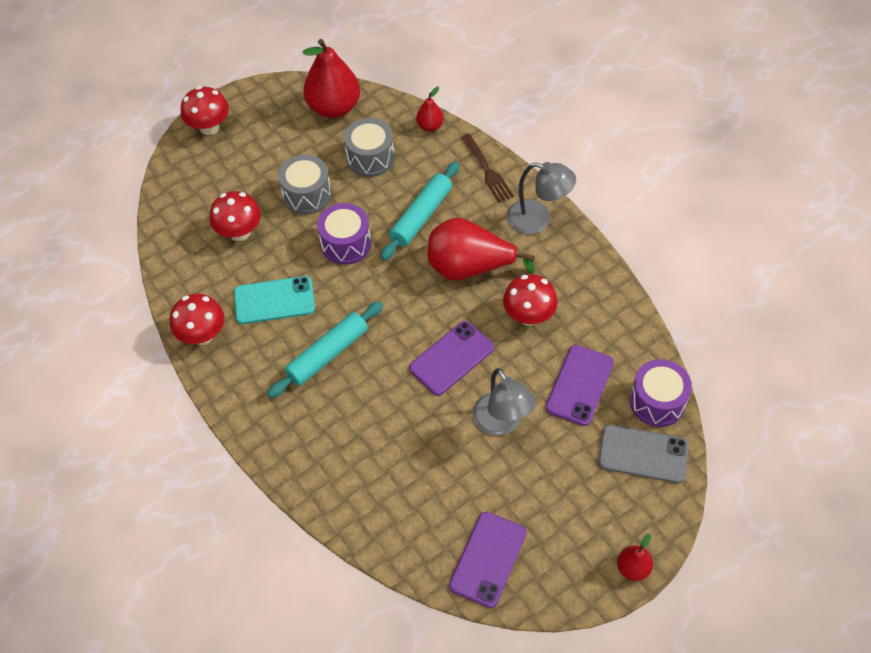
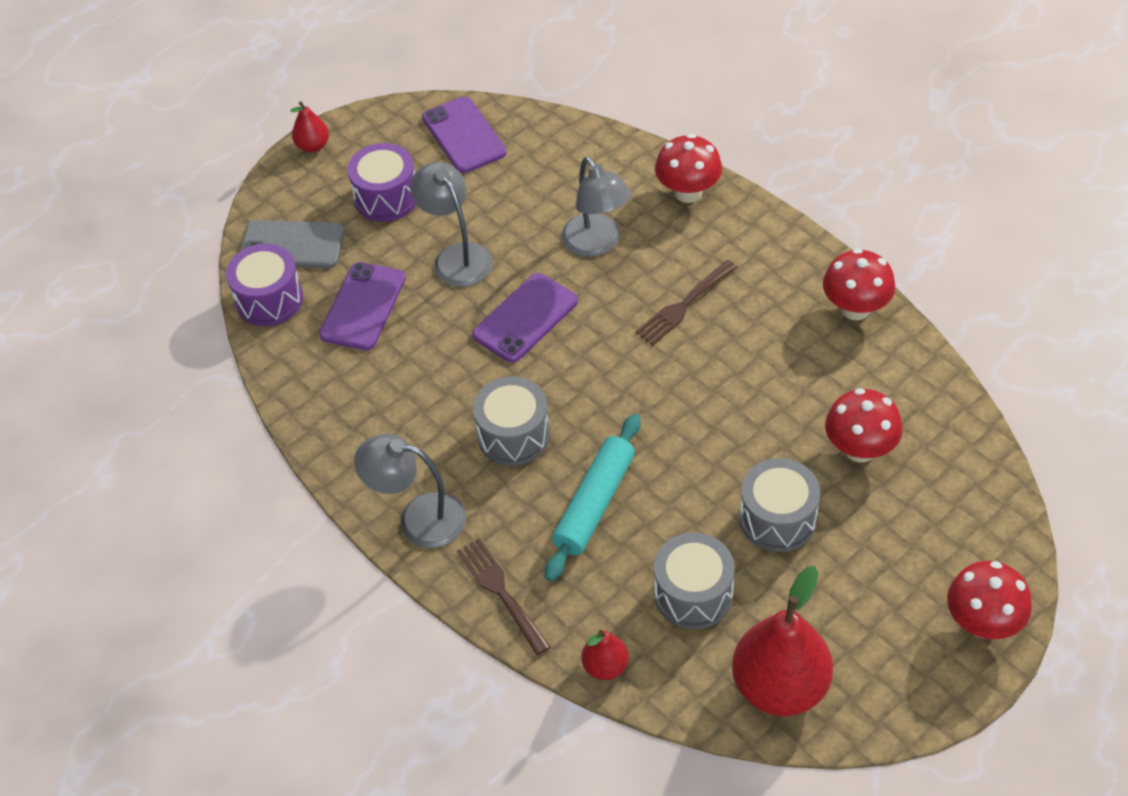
camera: 175 degrees right, 5 degrees down
turquoise phone [234,276,315,324] -> none
turquoise rolling pin [267,301,383,398] -> brown fork [635,260,738,345]
purple drum [317,203,371,265] -> purple drum moved to [347,143,416,222]
red pear [428,217,535,281] -> grey drum [473,376,550,466]
purple phone [449,512,526,608] -> purple phone turned 45 degrees counterclockwise [422,97,507,173]
red mushroom [503,274,558,326] -> red mushroom moved to [655,134,722,203]
none -> grey lamp [562,157,632,257]

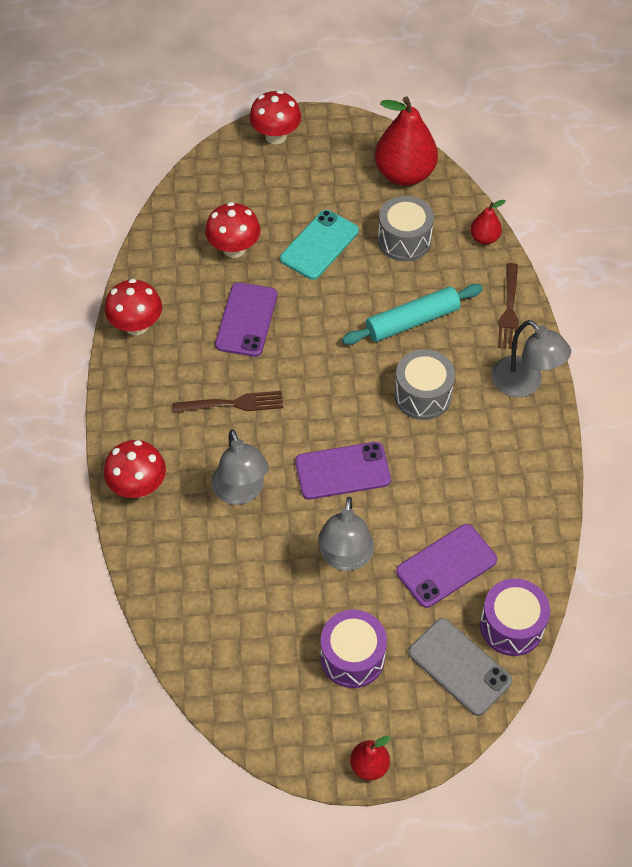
camera: 145 degrees left, 5 degrees up
purple phone [422,97,507,173] -> purple phone moved to [215,282,277,357]
grey lamp [562,157,632,257] -> grey lamp turned 150 degrees clockwise [211,429,269,505]
grey drum [740,458,820,552] -> turquoise phone [280,210,359,280]

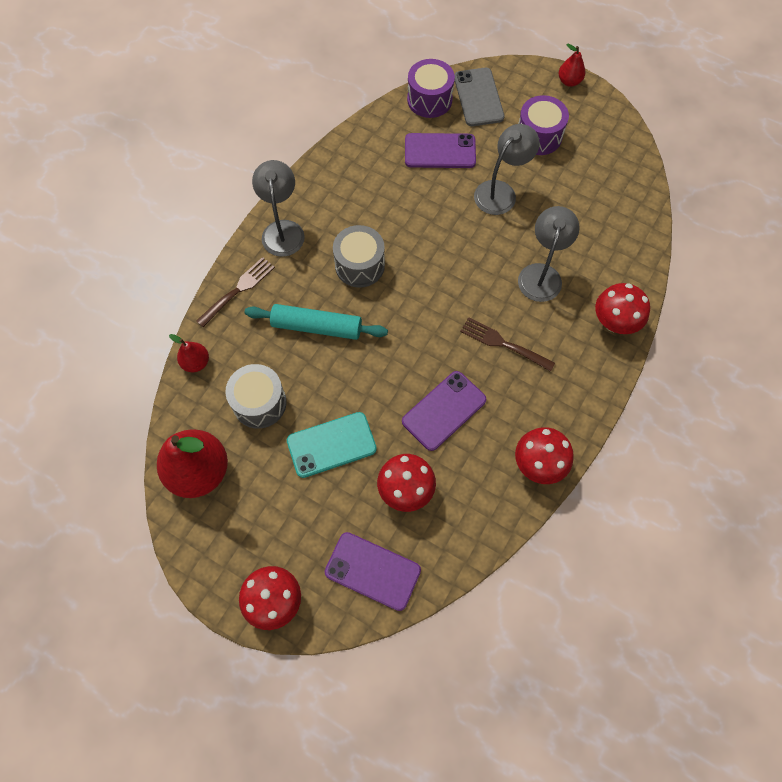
camera: 145 degrees left, 10 degrees up
purple phone [295,442,391,499] -> purple phone moved to [325,532,421,611]

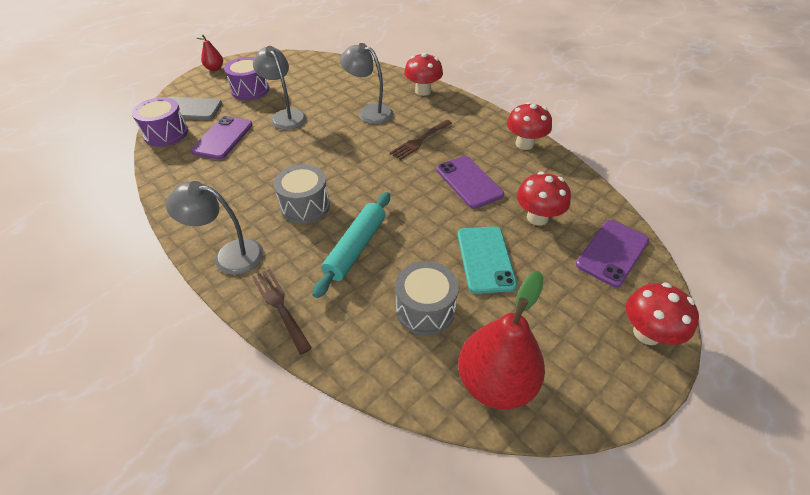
camera: 75 degrees left, 20 degrees down
red pear [169,334,209,372] -> none

